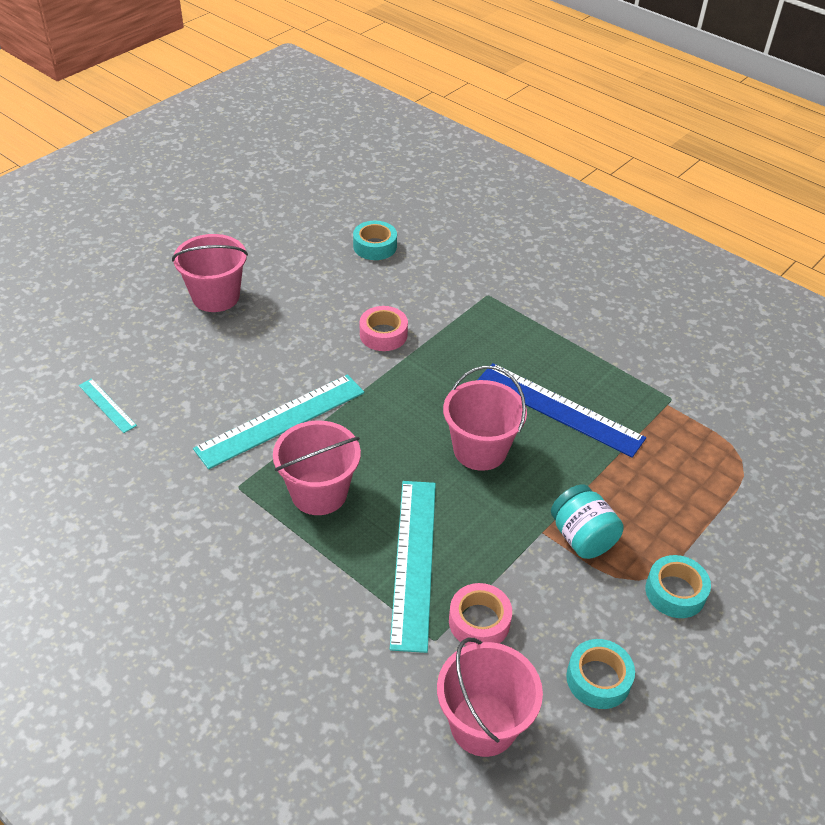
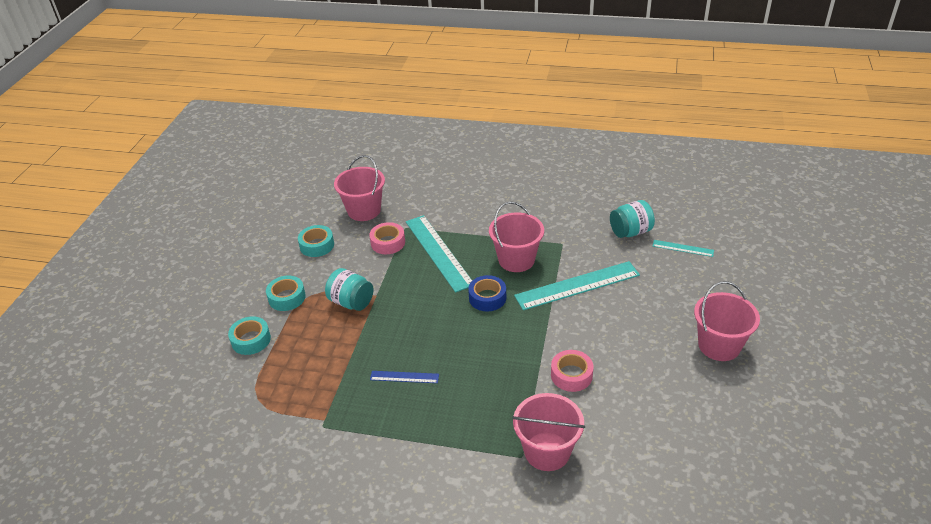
camera: 155 degrees right, 5 degrees down
turquoise ruler [193,374,364,469] -> turquoise ruler turned 45 degrees clockwise [514,261,640,310]
turquoise tape [353,221,397,260] -> turquoise tape moved to [228,316,271,355]
pink bucket [443,366,527,471] -> pink bucket moved to [512,393,585,471]
blue ruler [477,363,646,458] -> blue ruler [370,371,439,383], size x0.48
none -> blue tape [468,275,506,311]
none -> turquoise jar [610,200,655,238]

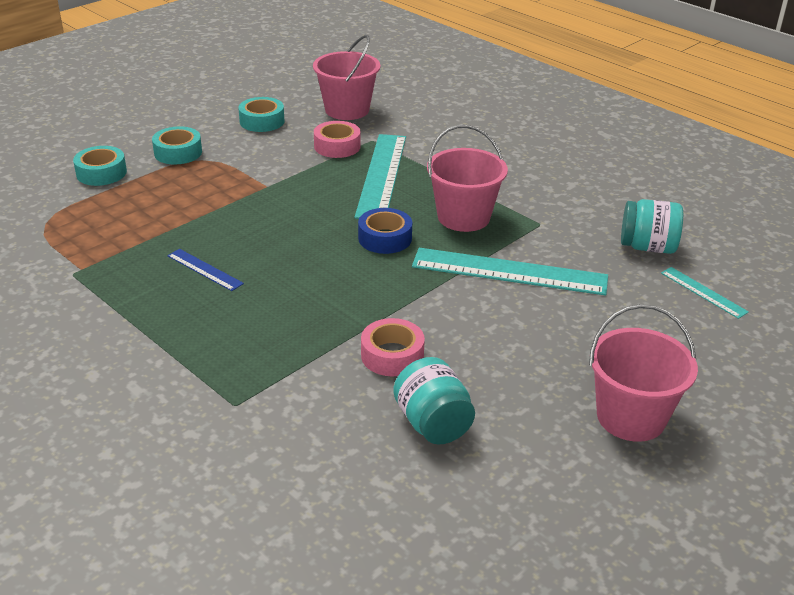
camera: 30 degrees right, 5 degrees down
turquoise jar [325,268,374,311] -> turquoise jar moved to [393,357,475,445]
pink bucket [512,393,585,471] -> none

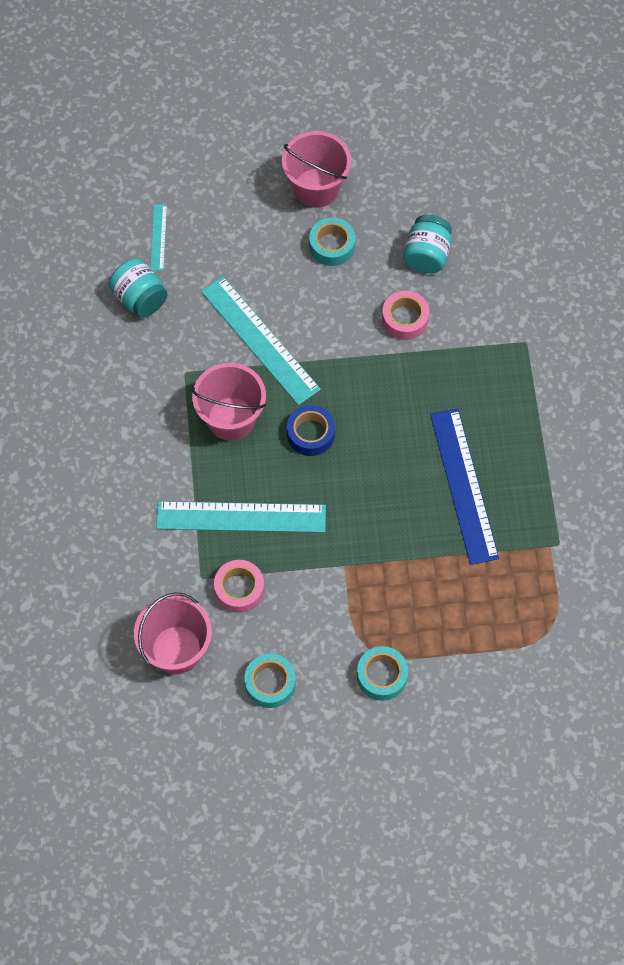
camera: 140 degrees left, 30 degrees up
turquoise tape [73,146,127,186] -> turquoise tape moved to [309,218,355,266]
blue ruler [167,249,244,291] -> blue ruler [430,408,499,565], size x2.07
turquoise ruler [355,134,406,219] -> turquoise ruler turned 45 degrees clockwise [156,501,326,533]

